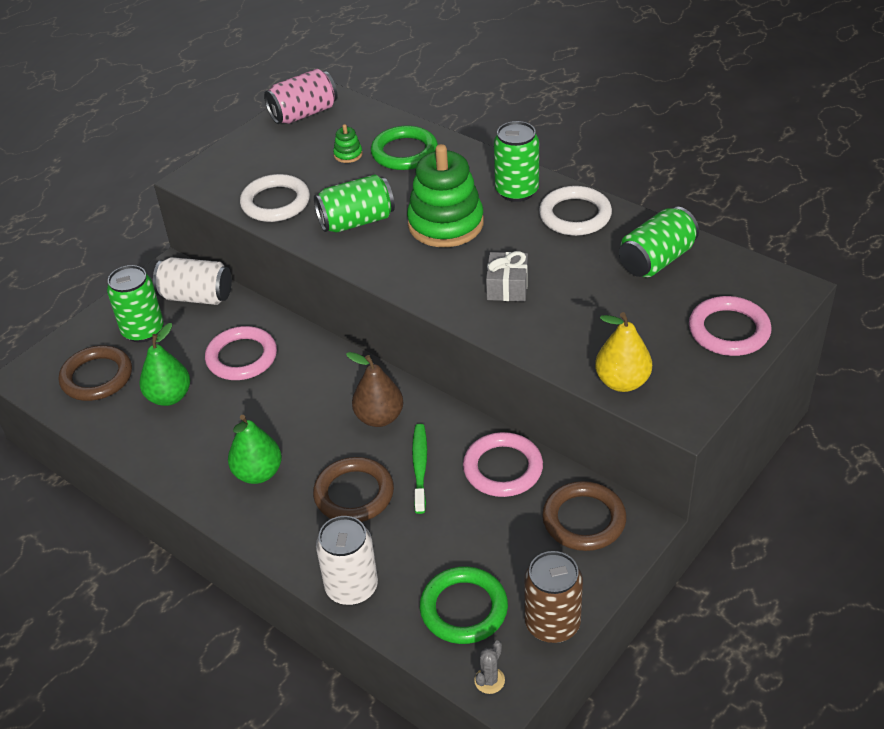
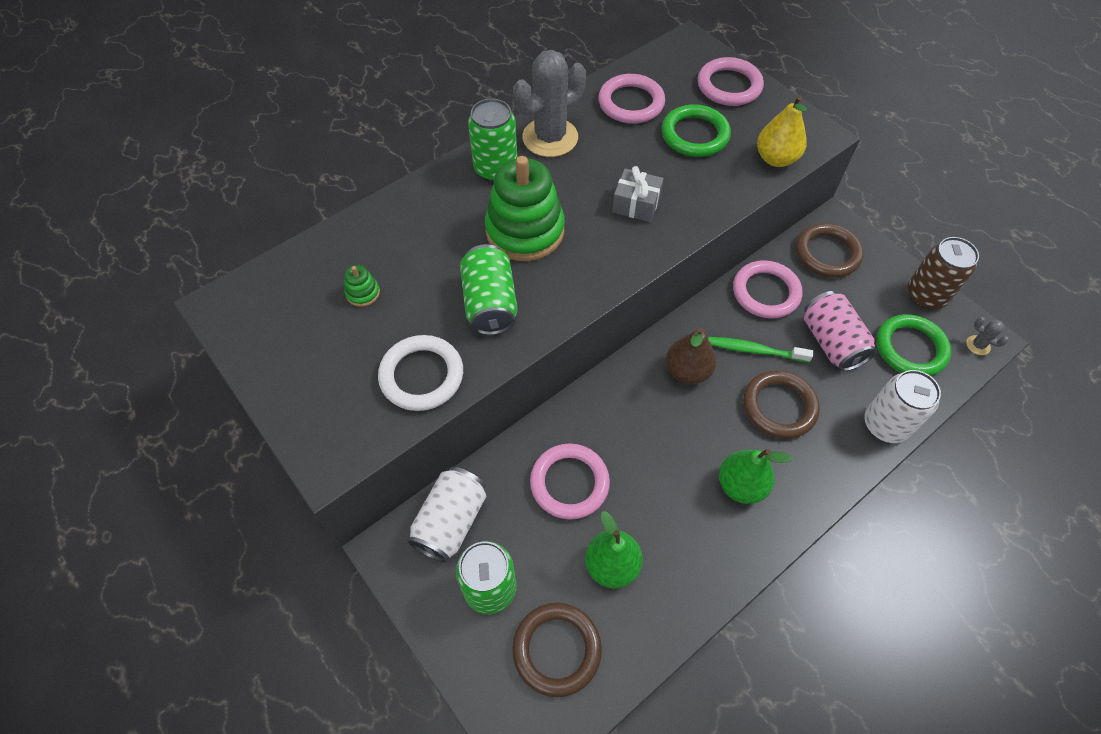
camera: 80 degrees left, 15 degrees up
pink can [264,69,337,124] -> pink can moved to [804,291,877,371]
green ring [371,126,438,170] -> green ring moved to [662,104,731,157]
white ring [539,186,612,236] -> grey cactus [513,50,586,157]
green can [619,207,699,277] -> pink ring [598,74,665,124]

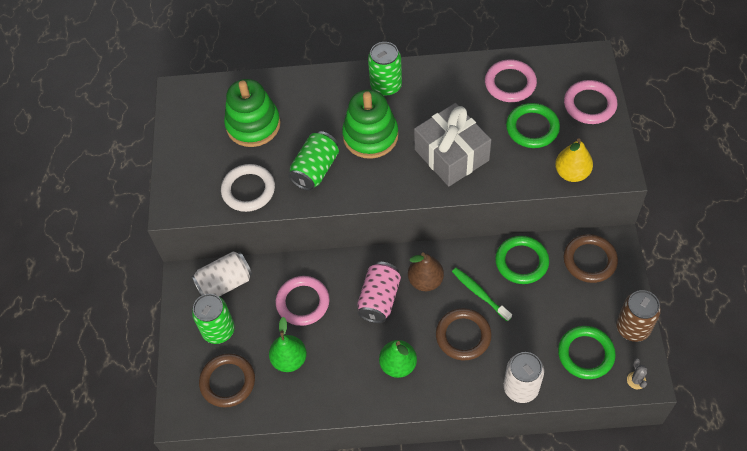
camera: 40 degrees right, 0 degrees up
green stacking toy [344,265,380,307] -> green stacking toy [224,79,281,147], size x2.45
grey cactus [513,50,586,157] -> none
grey gift [612,166,664,222] -> grey gift [414,103,491,186], size x1.92
pink ring [733,260,803,319] -> green ring [495,236,549,284]
pink can [804,291,877,371] -> pink can moved to [357,262,401,323]

